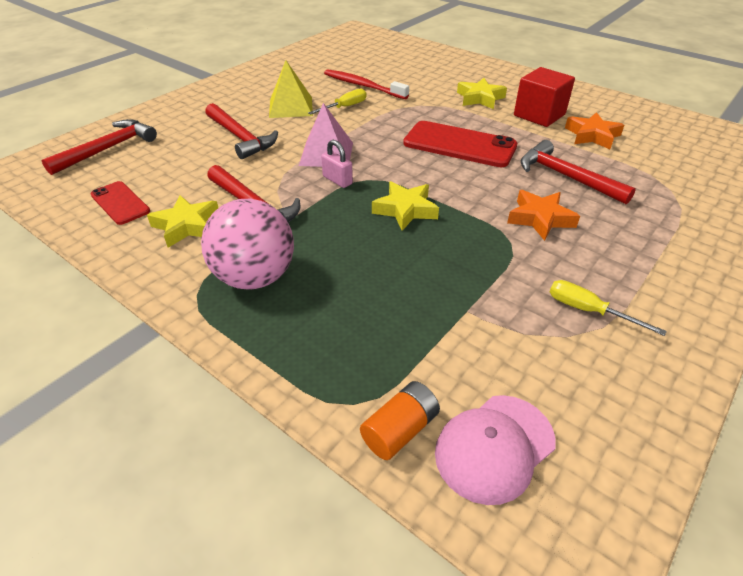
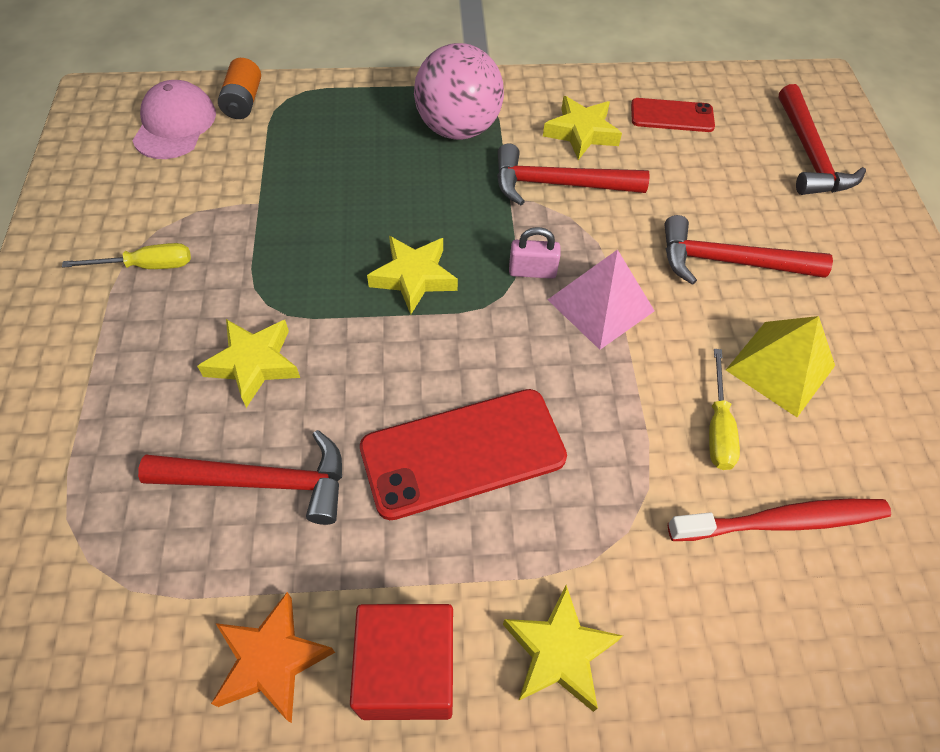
camera: 135 degrees right, 15 degrees up
orange star [507,190,580,241] -> yellow star [197,319,300,408]

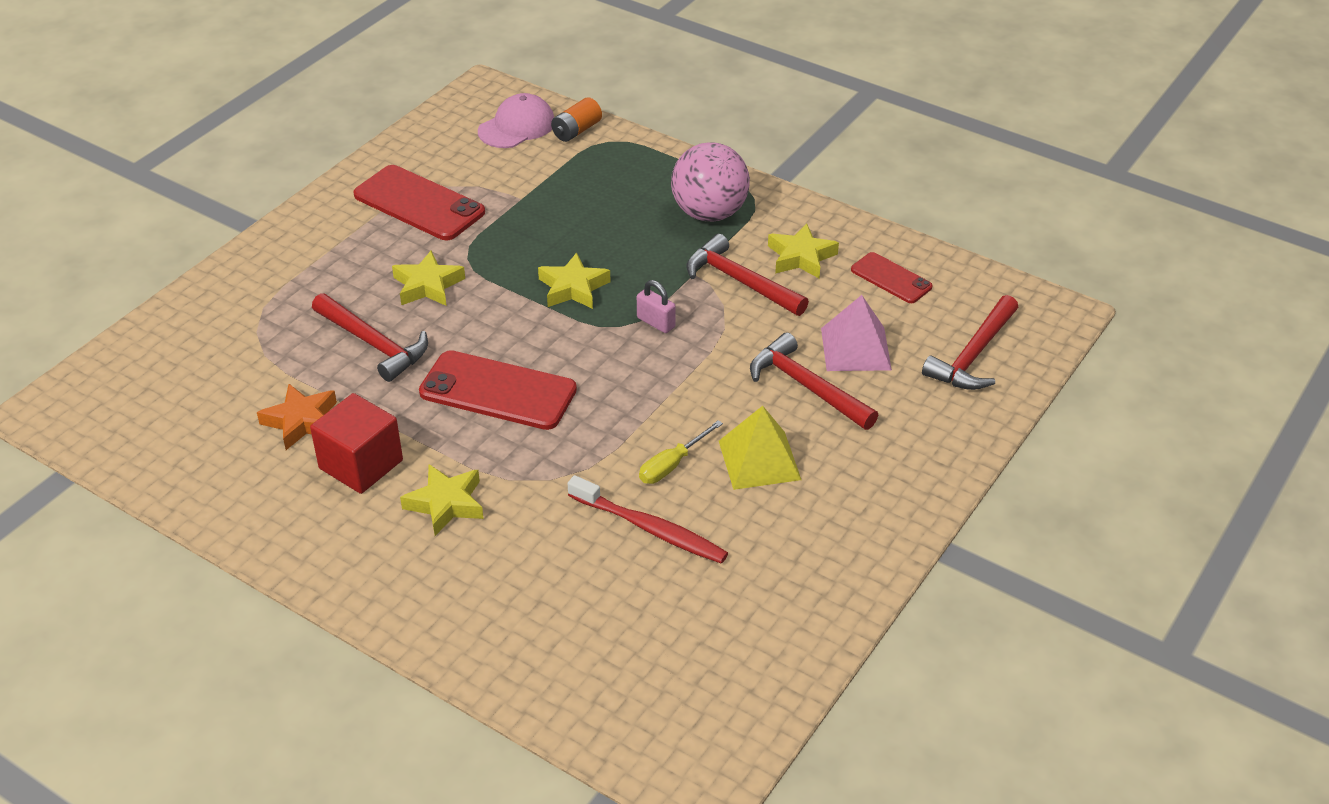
camera: 40 degrees right, 15 degrees down
yellow screwdriver [62,243,191,269] -> red phone [353,165,485,240]
pink pyramid [548,249,655,350] -> pink pyramid moved to [821,295,892,371]

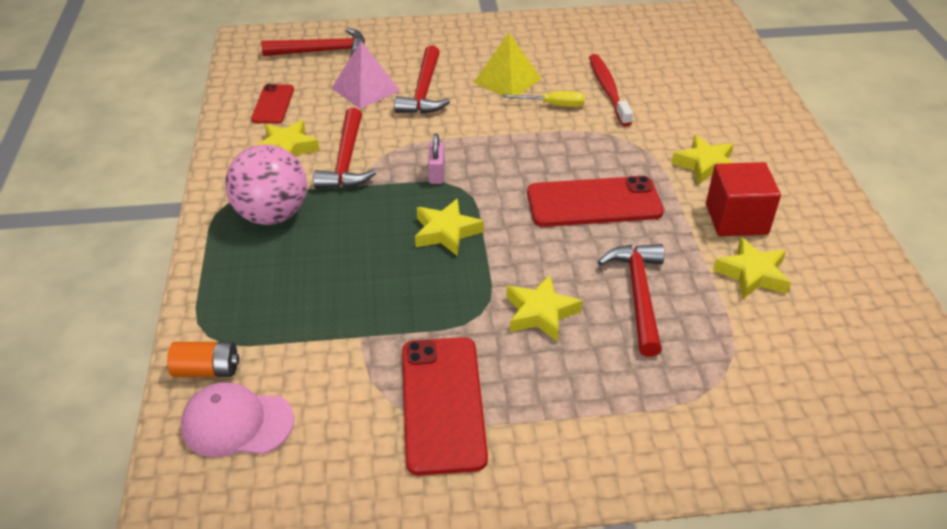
camera: 130 degrees left, 0 degrees up
orange star [257,384,337,450] -> yellow star [713,237,791,299]
red phone [419,350,577,430] -> red phone turned 75 degrees counterclockwise [527,176,664,227]

